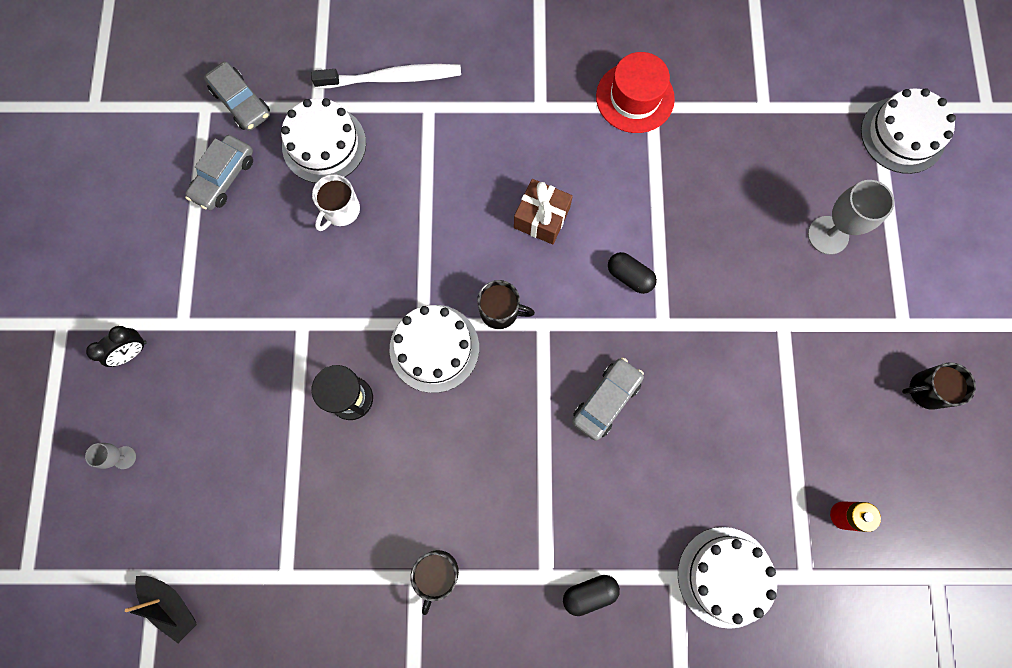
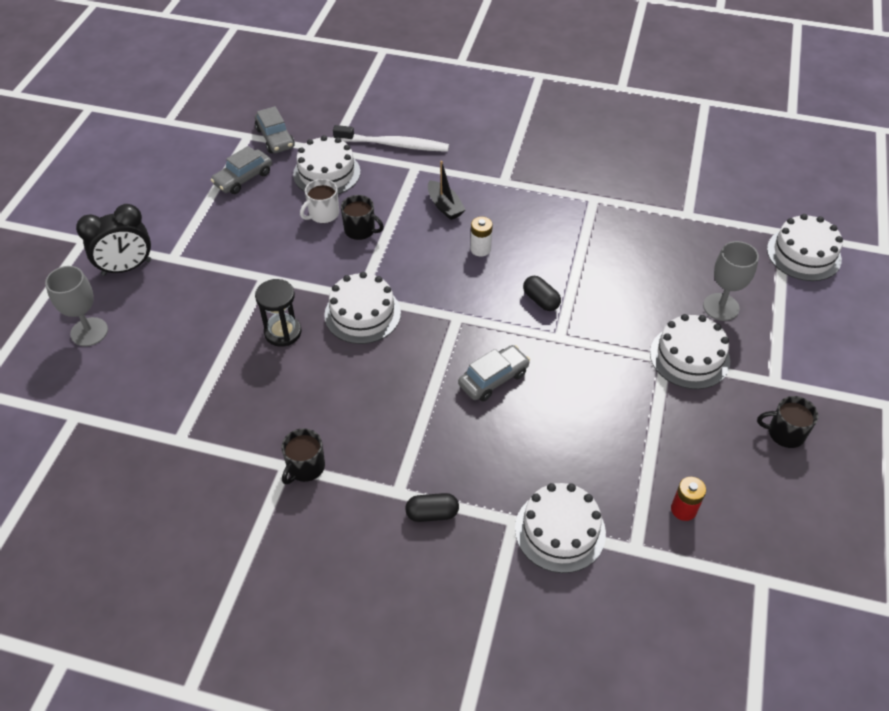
camera: 15 degrees right, 25 degrees down
grey goblet [85,443,136,469] -> grey goblet [45,266,108,346], size x1.91
black clock [86,326,147,367] -> black clock [76,204,151,276], size x1.74
black boat [125,576,197,643] -> black boat moved to [428,161,466,220]
black mug [477,280,535,329] -> black mug moved to [341,195,384,240]
brown gift [514,179,573,245] -> white battery [470,217,493,257]
red hat [596,52,675,133] -> none
none -> white cake [650,314,730,389]

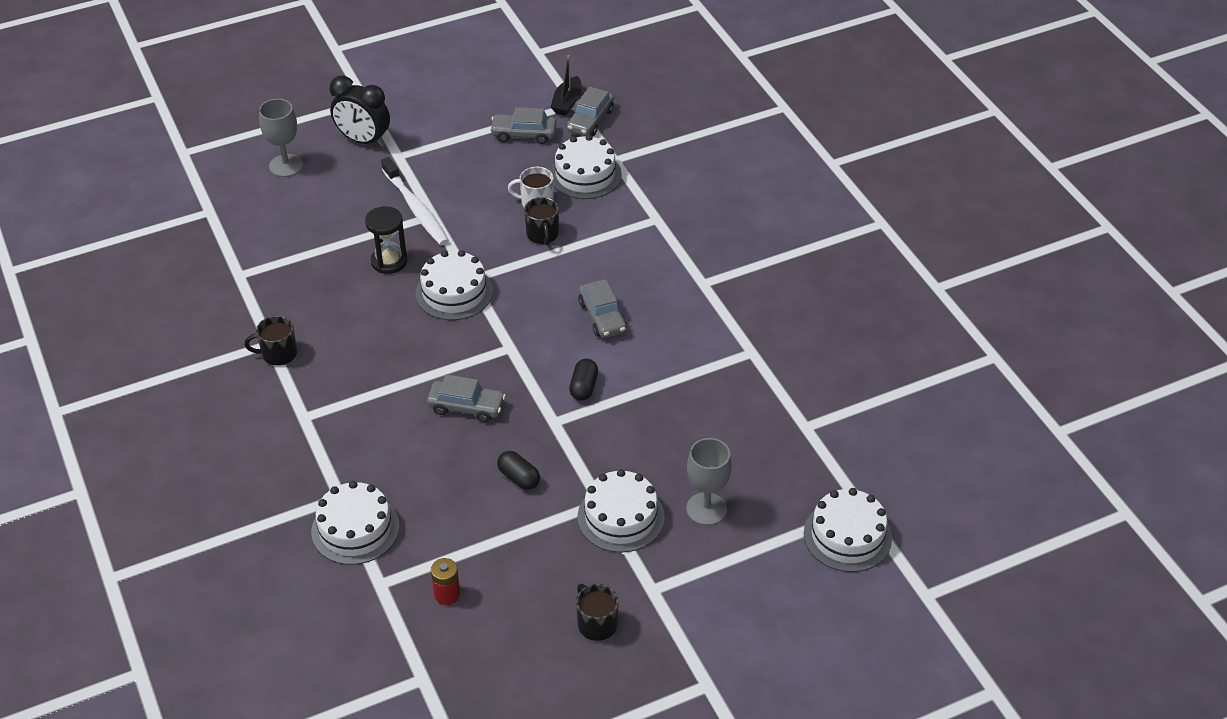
camera: 50 degrees right, 5 degrees down
white toothbrush [333,125,449,152] -> white toothbrush moved to [381,157,449,245]
black capsule [405,493,459,522] -> black capsule moved to [497,451,540,490]
black boat [428,161,466,220] -> black boat moved to [551,55,582,116]
white battery [470,217,493,257] -> grey car [578,279,627,338]

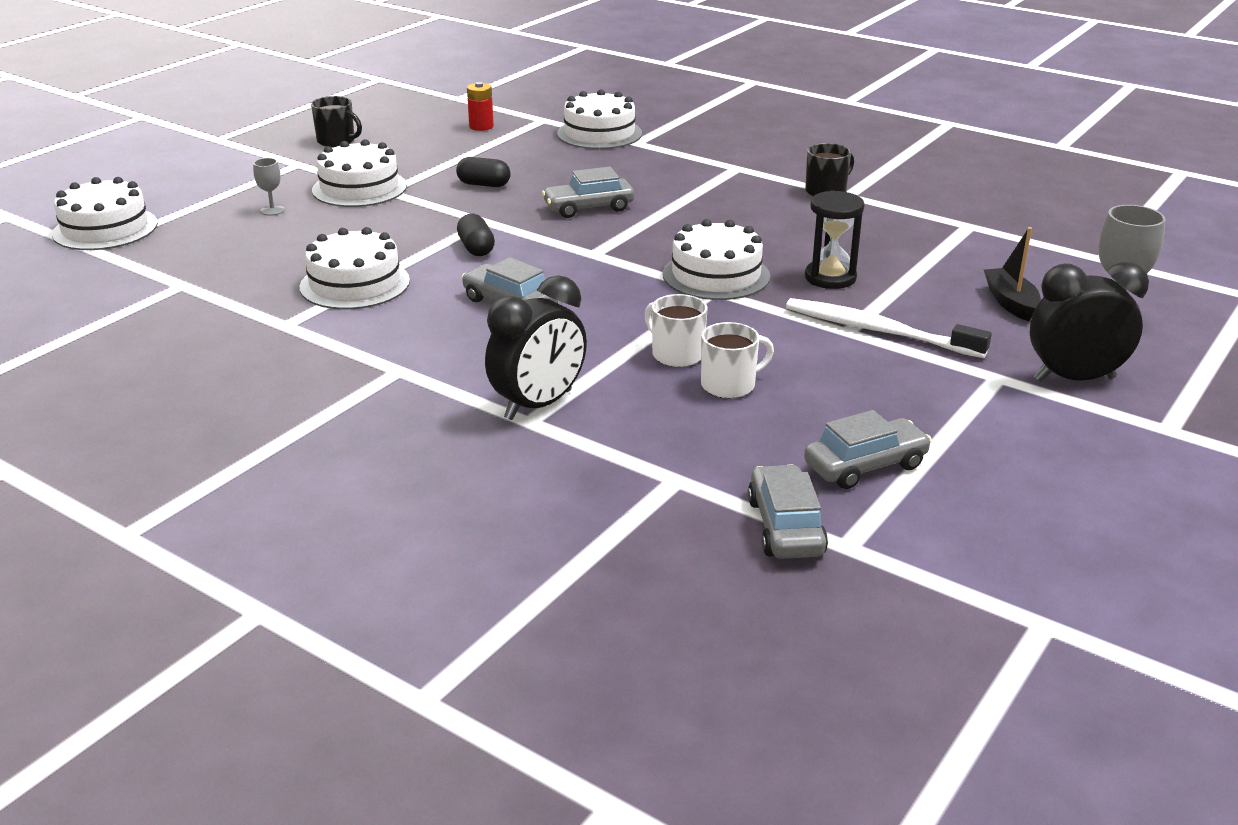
camera: 150 degrees right, 15 degrees down
black mug [524,197,559,245] -> white mug [644,294,707,367]
white cake [550,135,622,199] -> white cake moved to [300,227,410,309]
black boat [551,55,582,116] -> black boat moved to [984,227,1041,321]
grey goblet [686,438,732,525] -> grey goblet [253,158,285,216], size x0.52
none -> black clock [485,275,587,420]

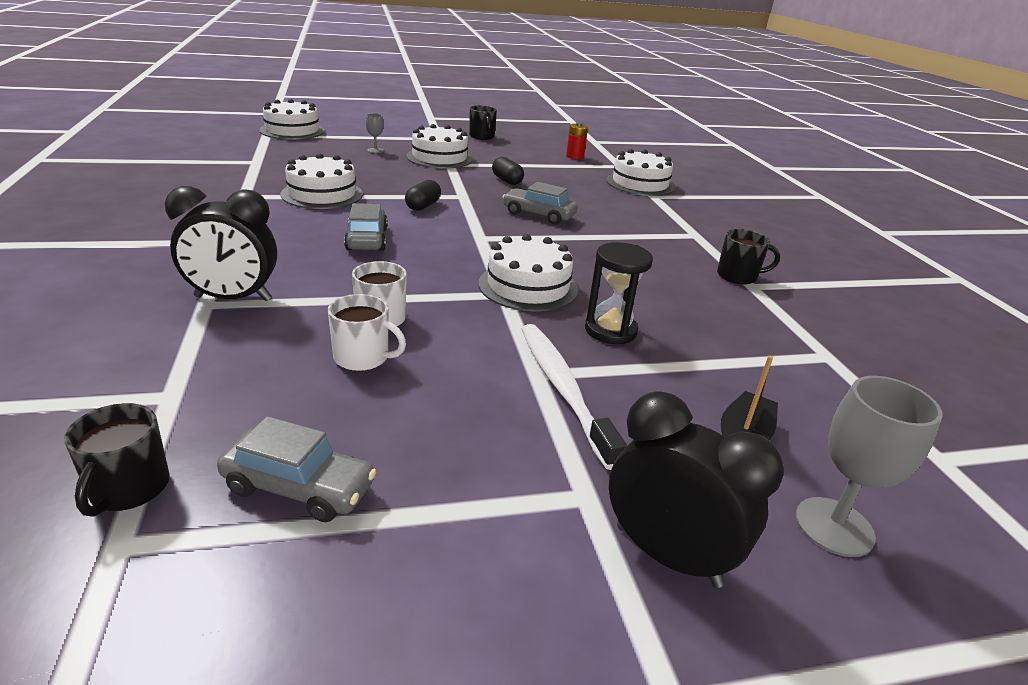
camera: 40 degrees right, 0 degrees up
grey car [748,464,828,559] -> black mug [64,403,170,517]

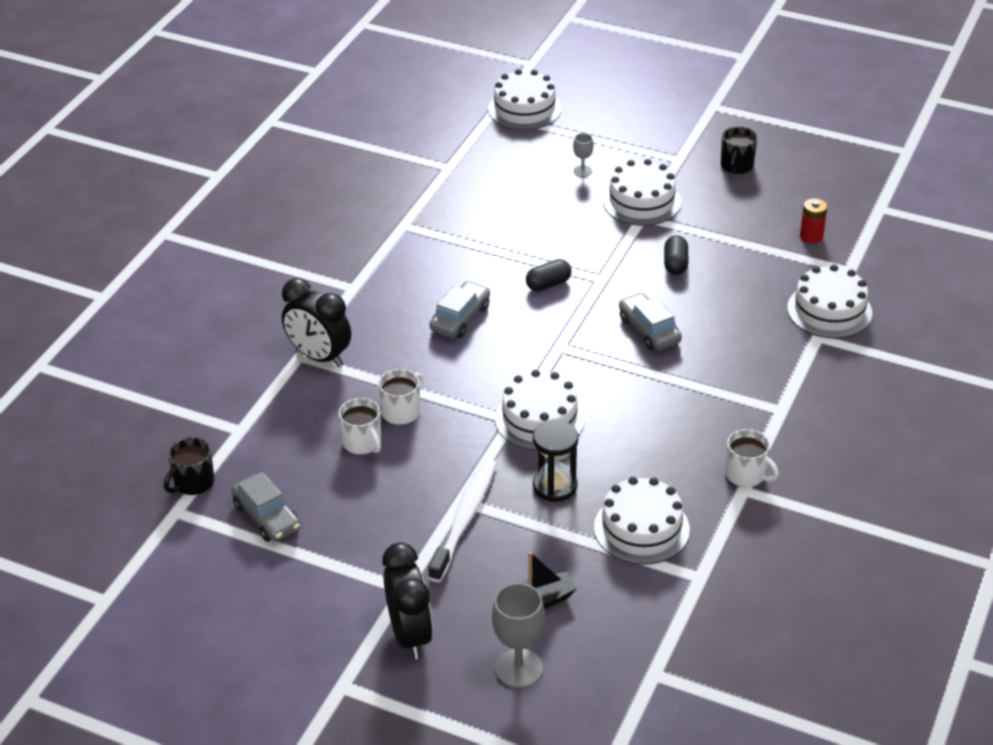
camera: 40 degrees right, 10 degrees up
white cake [281,153,363,209] -> white cake moved to [594,477,690,565]
black mug [717,229,780,285] -> white mug [725,429,779,487]

